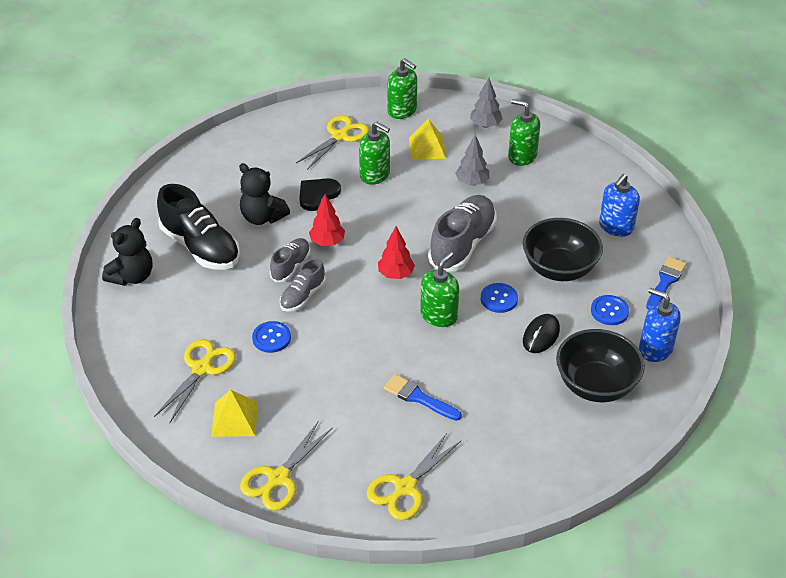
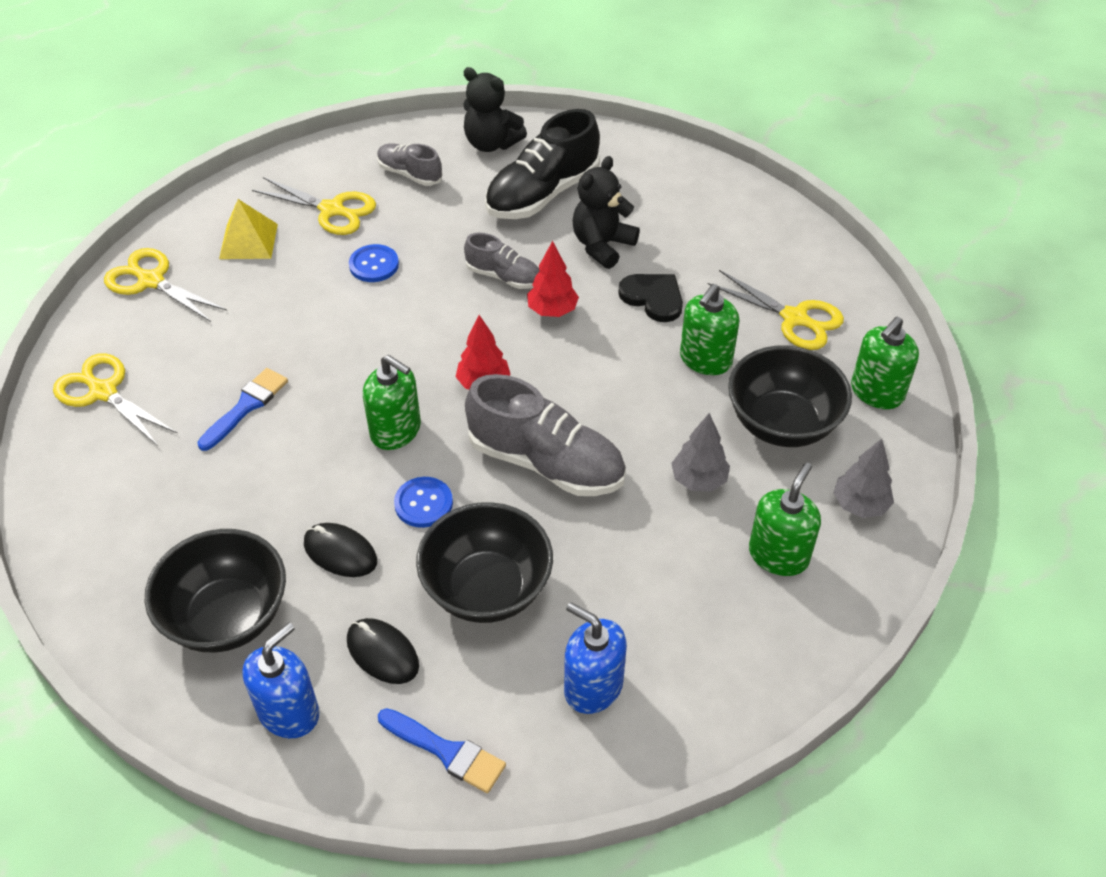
camera: 90 degrees right, 5 degrees up
grey shoe [280,258,326,312] -> grey shoe moved to [377,143,442,186]
yellow pyramid [409,119,446,160] -> black bowl [728,345,852,447]
blue button [591,295,629,325] -> black mouse [347,618,419,684]

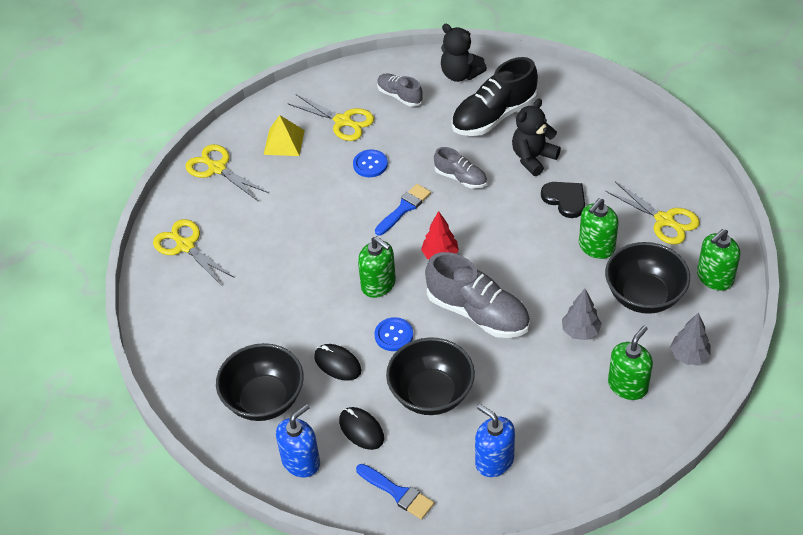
camera: 10 degrees right, 0 degrees up
blue brush [197,368,288,451] -> blue brush moved to [375,184,431,236]
red tree [527,241,579,317] -> none

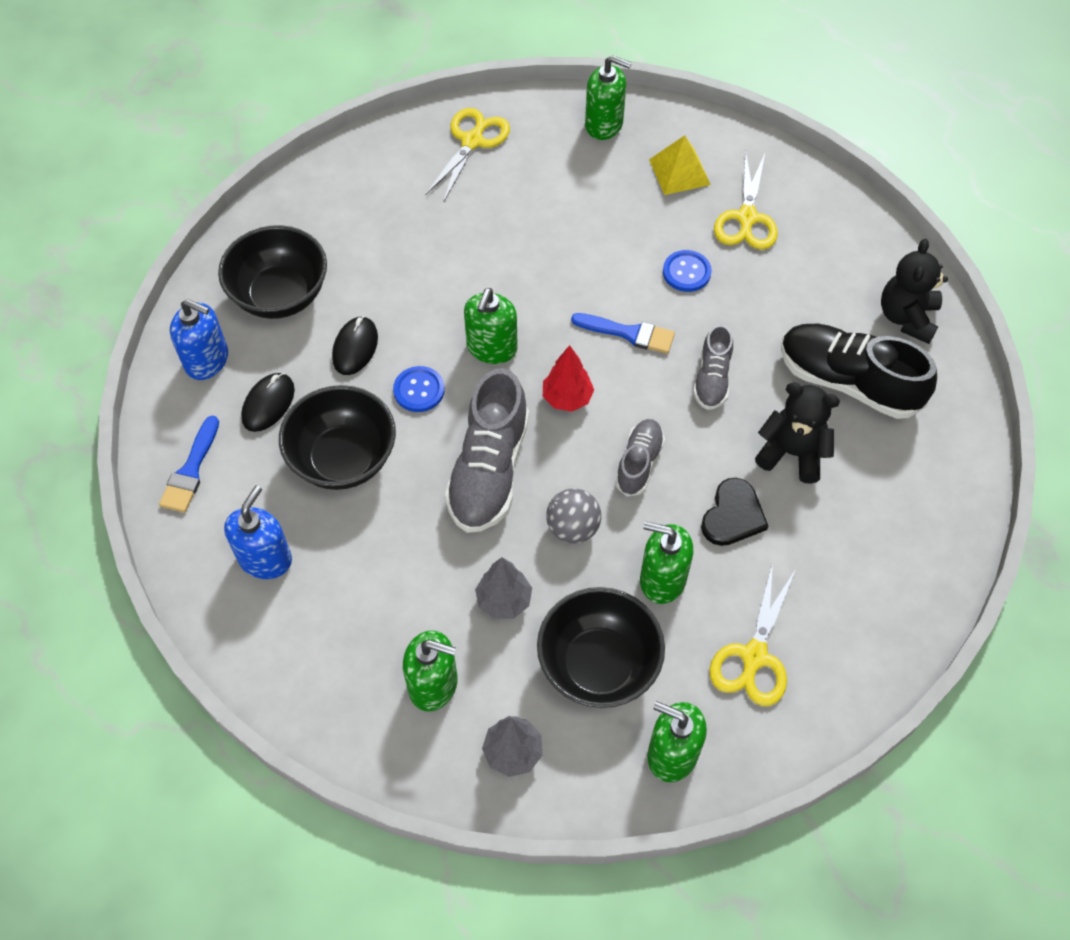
camera: 65 degrees right, 10 degrees up
yellow scissors [186,144,268,201] -> green soap dispenser [585,55,632,140]
grey shoe [377,73,423,107] -> grey shoe moved to [615,419,665,496]
none -> grey ball [546,488,601,544]

